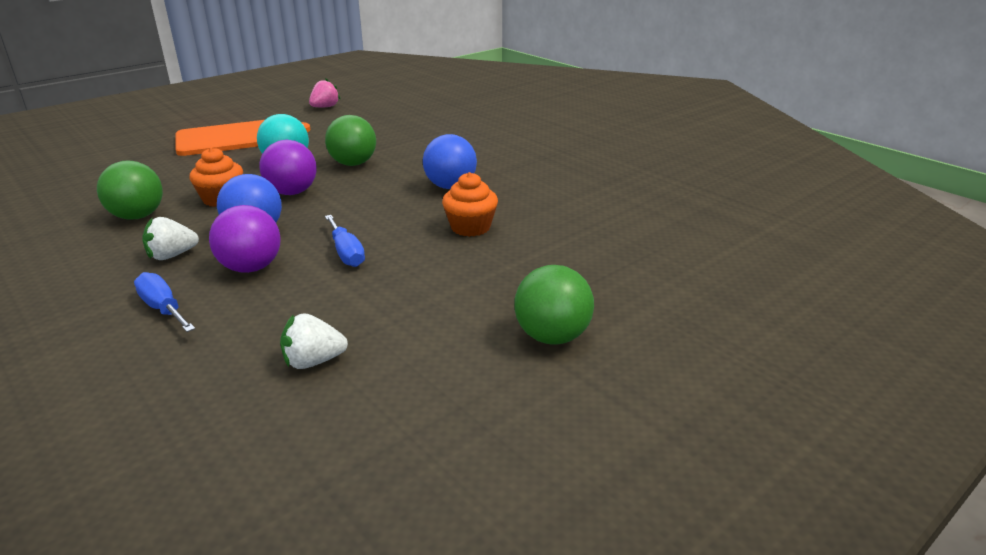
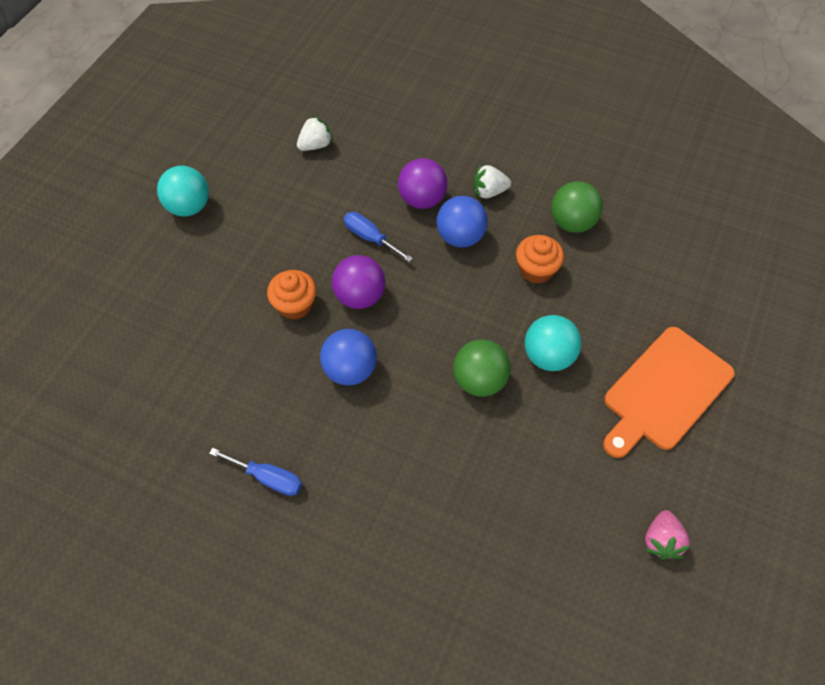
camera: 155 degrees right, 30 degrees up
blue screwdriver [134,272,195,332] -> blue screwdriver moved to [209,448,302,496]
white strawberry [142,217,199,260] -> white strawberry turned 135 degrees counterclockwise [474,164,511,198]
purple ball [259,140,317,195] -> purple ball moved to [332,255,385,309]
green ball [514,265,594,345] -> turquoise ball [157,166,209,217]

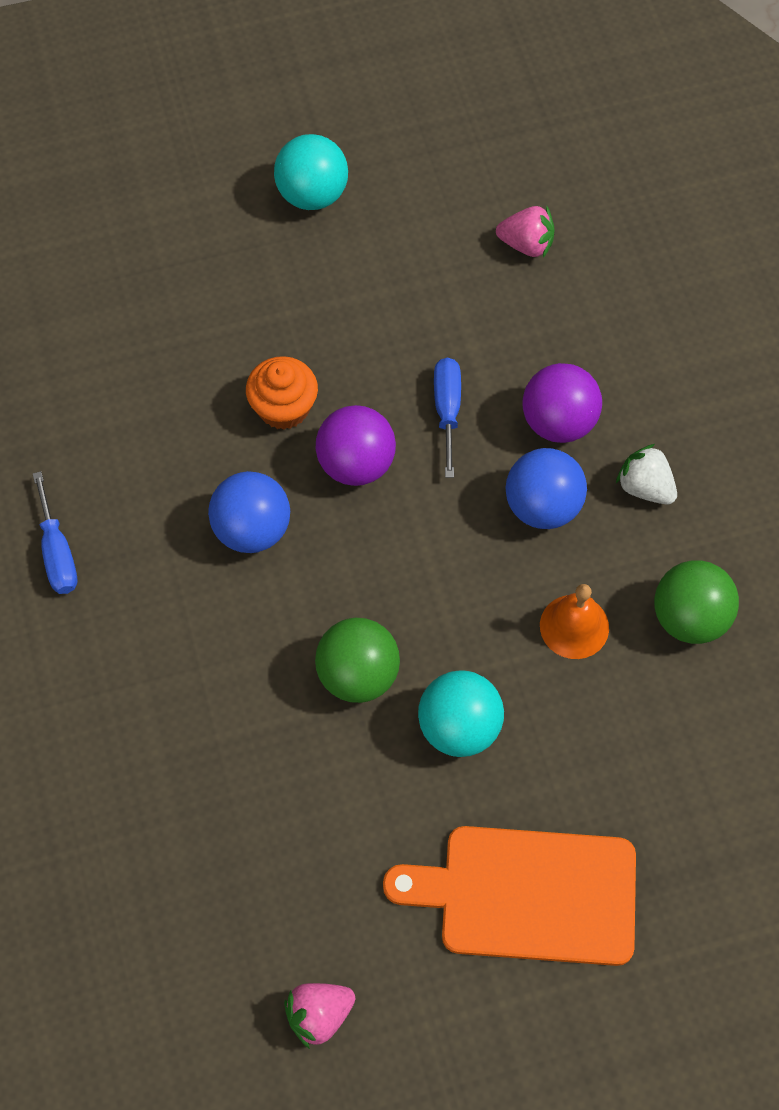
camera: 50 degrees right, 5 degrees up
white strawberry [297,116,333,151] -> pink strawberry [496,205,554,258]
orange cupcake [516,235,564,284] -> orange bell [540,584,609,659]

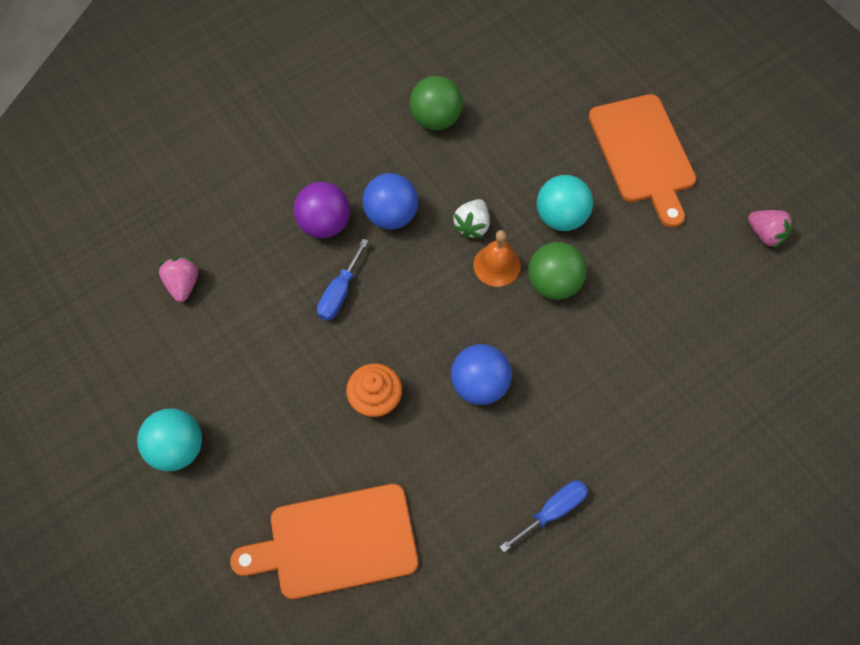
camera: 110 degrees left, 0 degrees up
purple ball [316,405,396,486] -> none
blue screwdriver [434,358,461,478] -> blue screwdriver turned 45 degrees counterclockwise [317,239,368,321]
orange bell [540,584,609,659] -> orange bell moved to [473,230,521,287]
white strawberry [616,444,677,505] -> white strawberry moved to [452,199,490,239]
none -> orange cutting board [230,484,418,599]

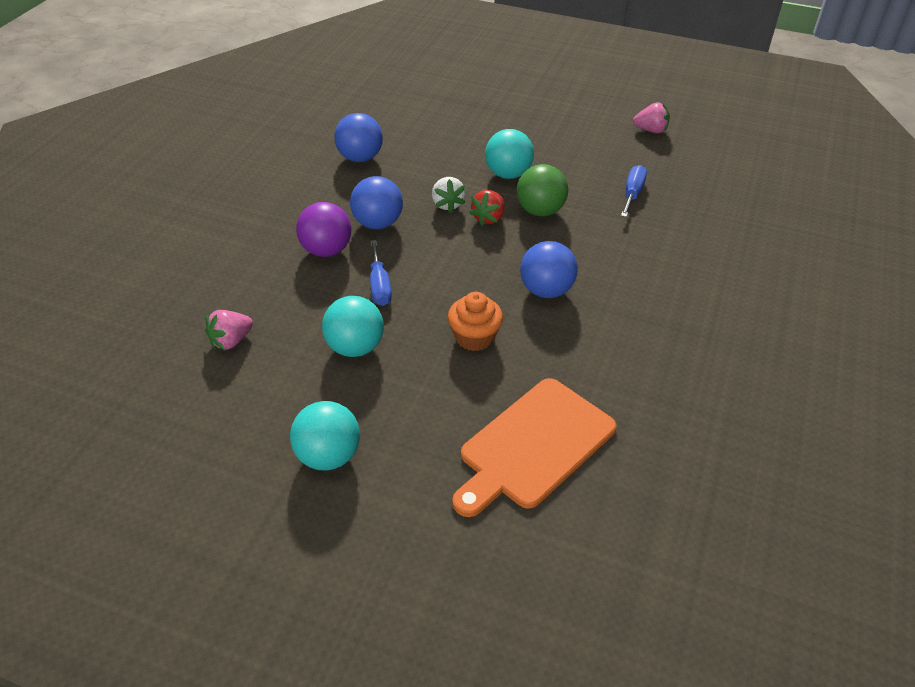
camera: 35 degrees left, 20 degrees down
pink strawberry [159,257,198,302] -> pink strawberry turned 90 degrees counterclockwise [205,310,253,350]
green ball [410,76,463,130] -> blue ball [334,113,383,162]
orange bell [473,230,521,287] -> red strawberry [469,190,504,226]
blue screwdriver [500,480,588,552] -> blue screwdriver moved to [621,165,647,217]
orange cutting board [588,94,696,228] -> none
none -> turquoise ball [322,296,384,357]

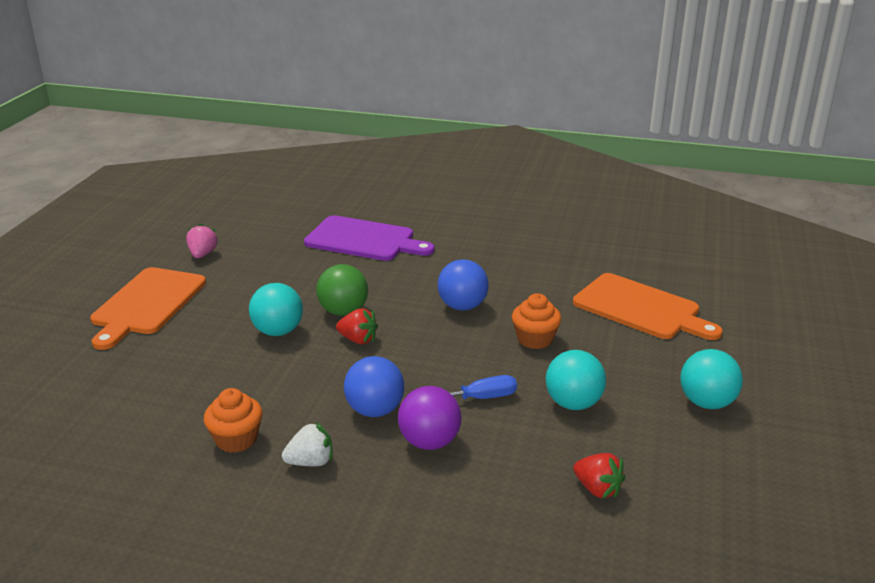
camera: 95 degrees left, 15 degrees down
pink strawberry [205,310,253,350] -> red strawberry [573,453,625,499]
blue ball [334,113,383,162] -> orange cupcake [204,388,263,453]
white strawberry [432,177,466,213] -> white strawberry moved to [282,422,332,466]
blue screwdriver [621,165,647,217] -> none
none -> orange cutting board [90,267,206,350]
none -> purple cutting board [304,215,434,261]

